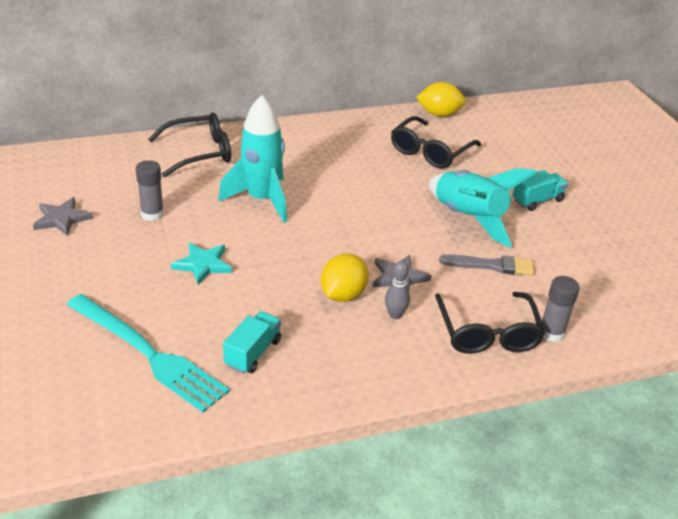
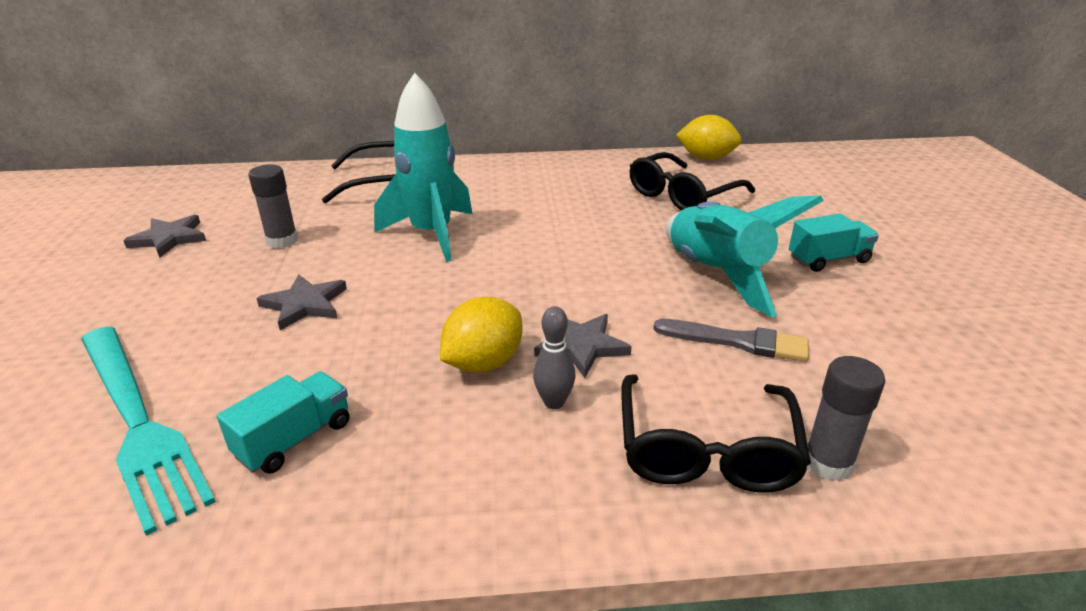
camera: 15 degrees right, 5 degrees down
turquoise star [171,243,232,285] -> grey star [257,274,347,330]

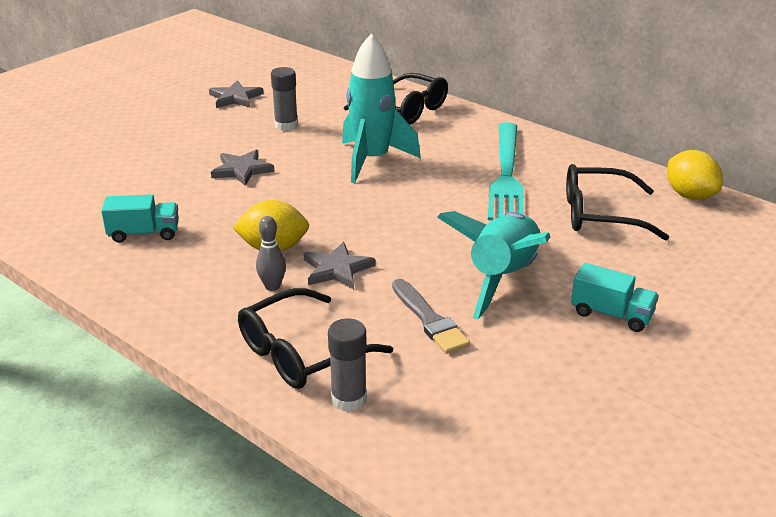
camera: 45 degrees right, 0 degrees up
turquoise fork [81,326,216,536] -> turquoise fork moved to [488,122,524,220]

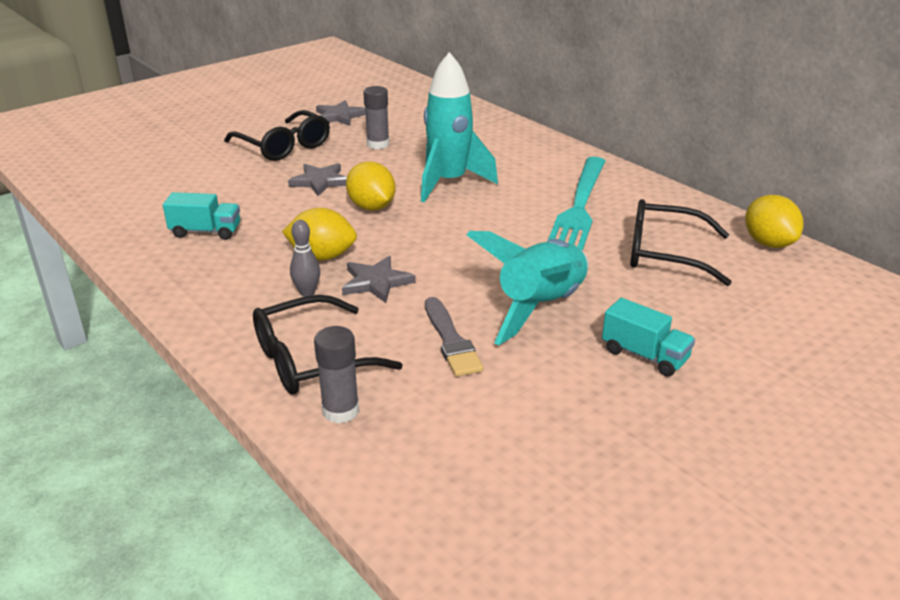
camera: 10 degrees right, 0 degrees up
black glasses [344,73,448,125] -> black glasses moved to [224,110,330,161]
none -> yellow lemon [346,161,396,211]

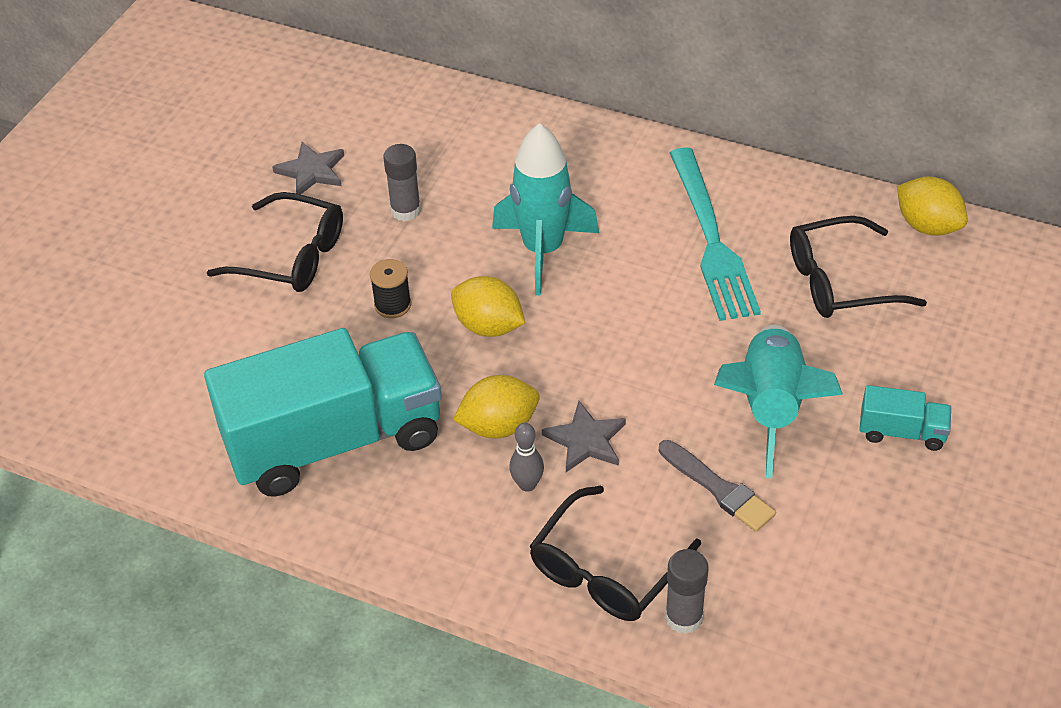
camera: 25 degrees left, 15 degrees up
turquoise truck [163,192,240,240] -> turquoise truck [204,328,442,497], size x2.47
grey star [288,163,347,196] -> black spool [370,259,411,318]

